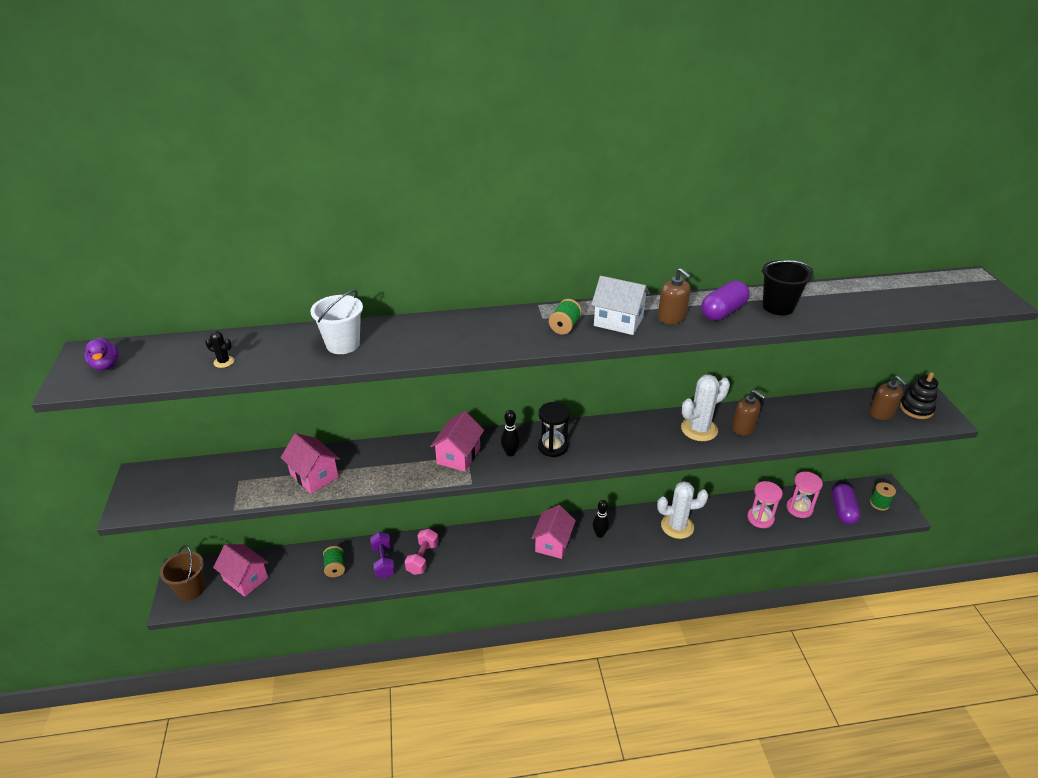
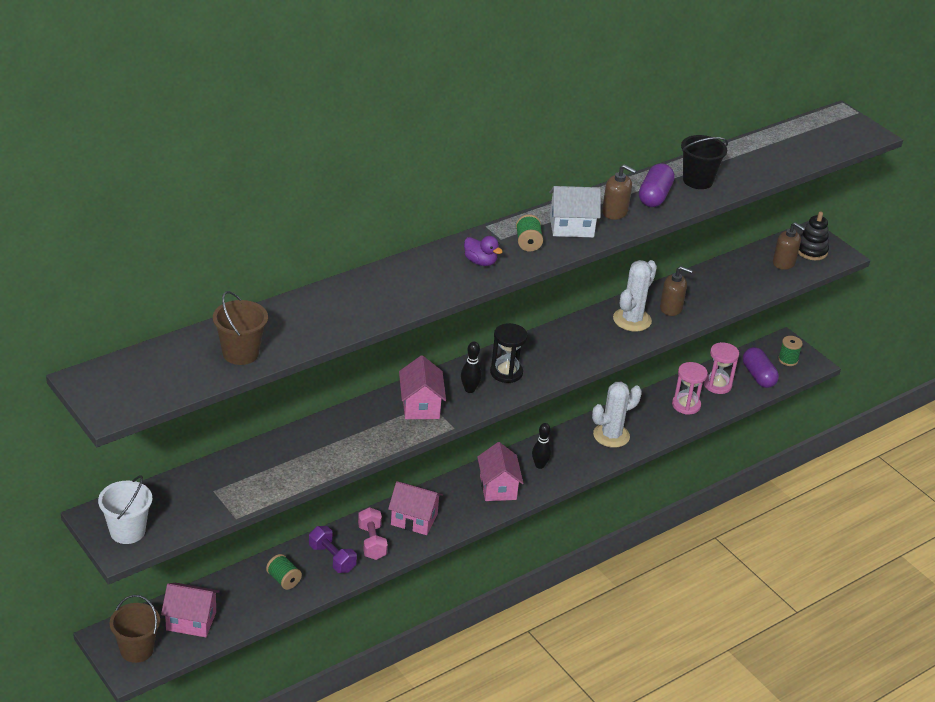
camera: 30 degrees left, 0 degrees up
purple duck [84,337,119,371] -> purple duck moved to [464,236,503,266]
black cactus [205,331,234,368] -> brown bucket [213,291,268,365]
pink house [281,433,340,494] -> pink house moved to [388,481,443,535]
white bucket [310,290,363,354] -> white bucket moved to [98,475,152,544]

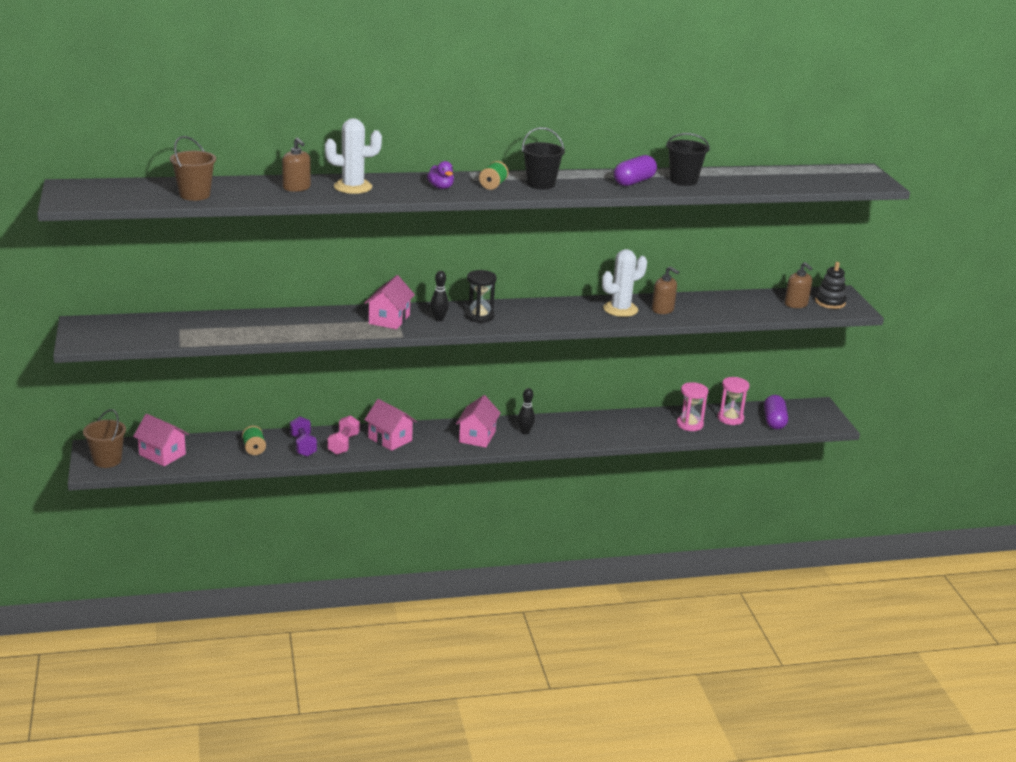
camera: 25 degrees right, 10 degrees down
white bucket [98,475,152,544] -> none
white house [549,186,601,237] -> black bucket [522,127,565,190]
white cactus [592,382,642,448] -> white cactus moved to [325,118,382,194]
brown soap dispenser [602,164,636,220] -> brown soap dispenser moved to [282,138,311,192]
green spool [778,336,803,366] -> none

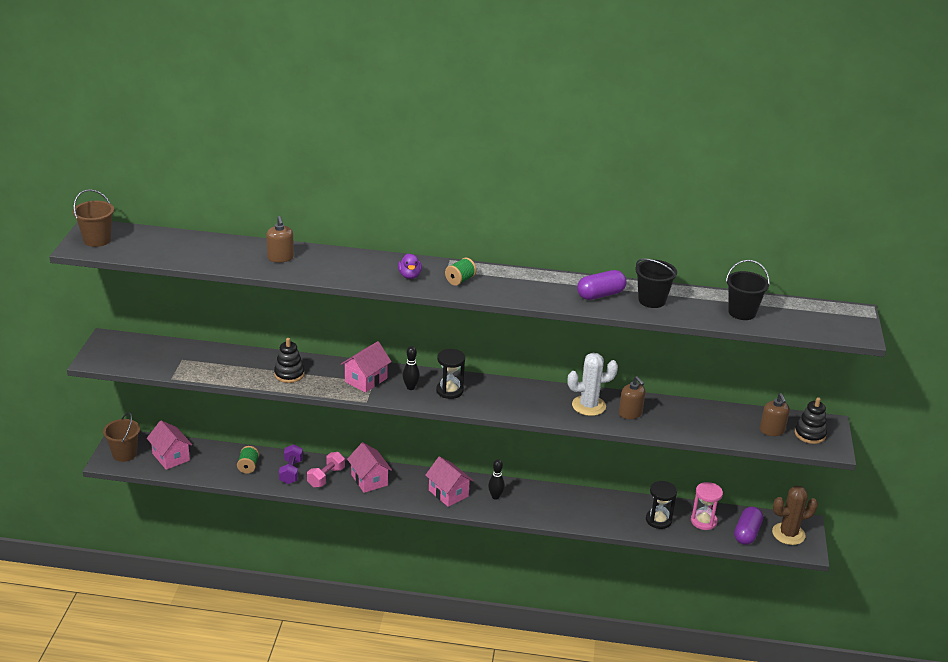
camera: 20 degrees right, 5 degrees up
brown bucket [170,136,216,201] -> brown bucket moved to [73,189,114,247]
white cactus [325,118,382,194] -> none
pink house [456,395,501,448] -> pink house turned 75 degrees counterclockwise [425,456,473,507]
black bucket [522,127,565,190] -> black bucket moved to [726,260,770,320]
pink hourglass [677,382,708,431] -> black hourglass [646,481,677,529]
none -> black stacking toy [274,338,305,383]
none -> brown cactus [772,486,818,545]

